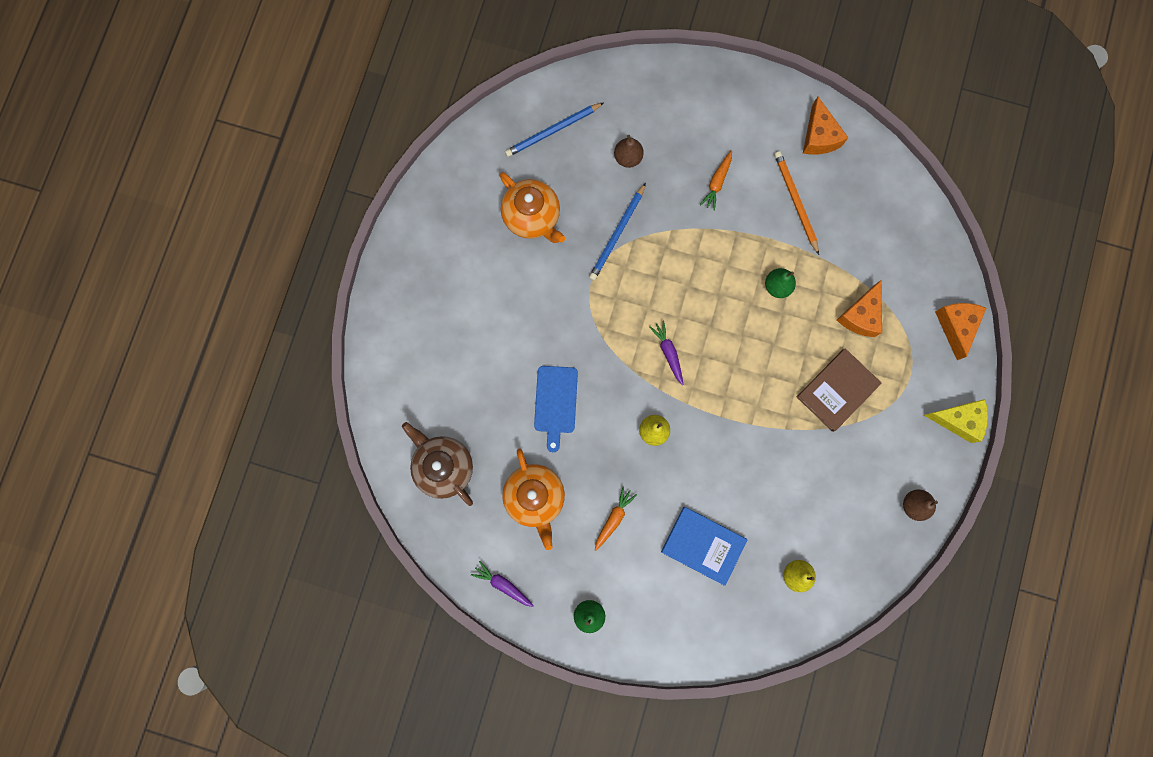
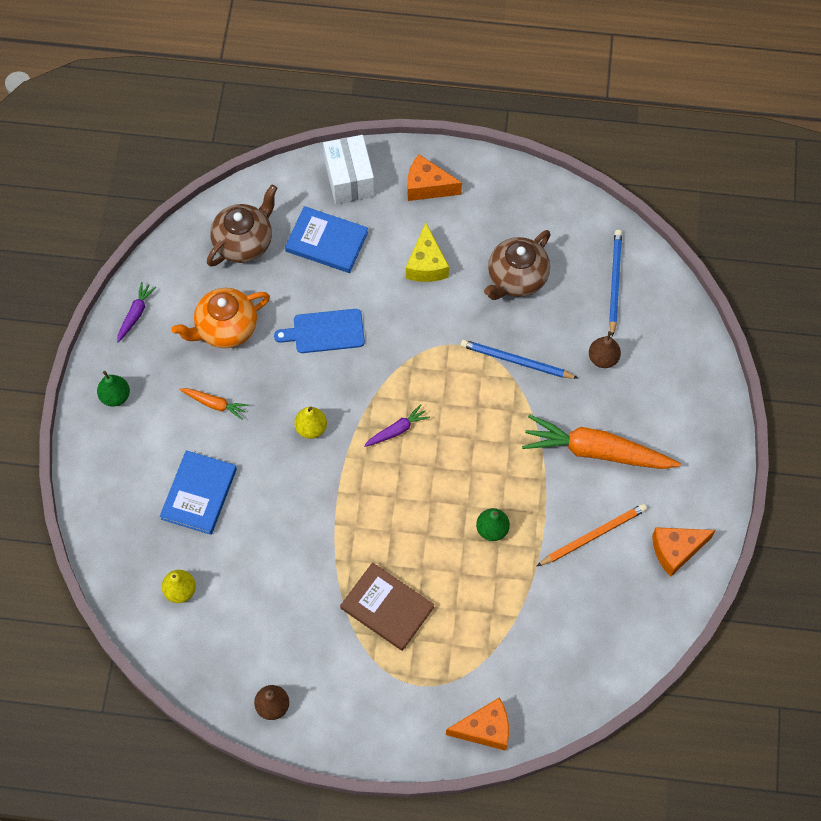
camera: 80 degrees right, 15 degrees down
orange teapot [499,172,565,243] -> brown teapot [484,230,551,300]
blue pencil [505,102,604,157] -> blue pencil turned 45 degrees clockwise [609,230,622,337]
orange carrot [700,150,732,211] -> orange carrot [522,415,681,469], size x2.17
orange cheese [837,280,882,337] -> orange cheese moved to [407,154,462,201]
yellow cheese [924,399,988,443] -> yellow cheese moved to [406,223,449,282]
none -> blue book [285,206,368,273]
none -> white box [323,135,375,204]

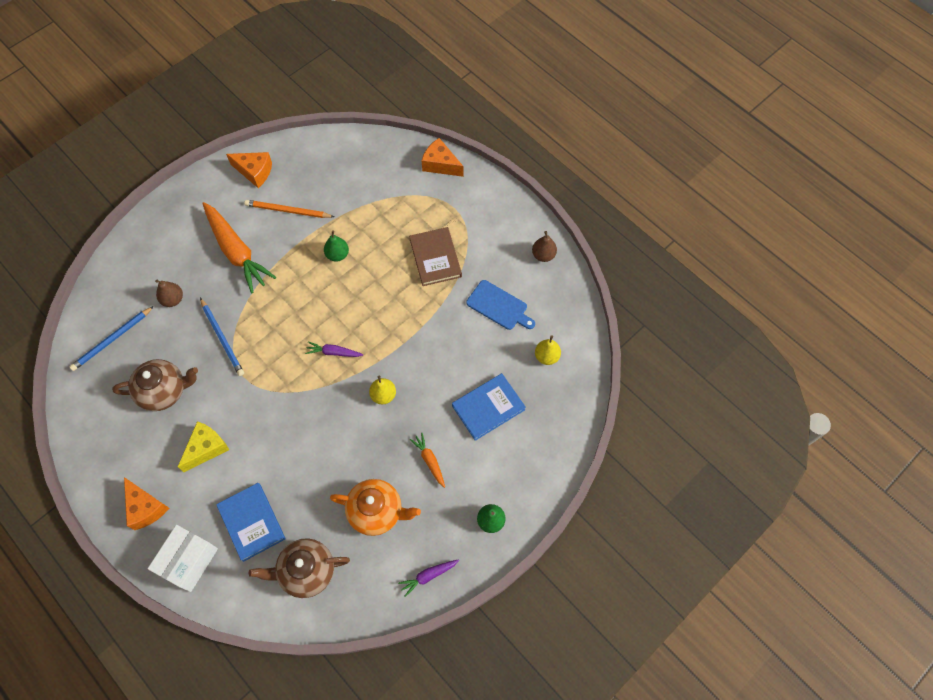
camera: 140 degrees left, 0 degrees up
blue cutting board [274,309,365,353] -> blue cutting board moved to [466,280,535,330]

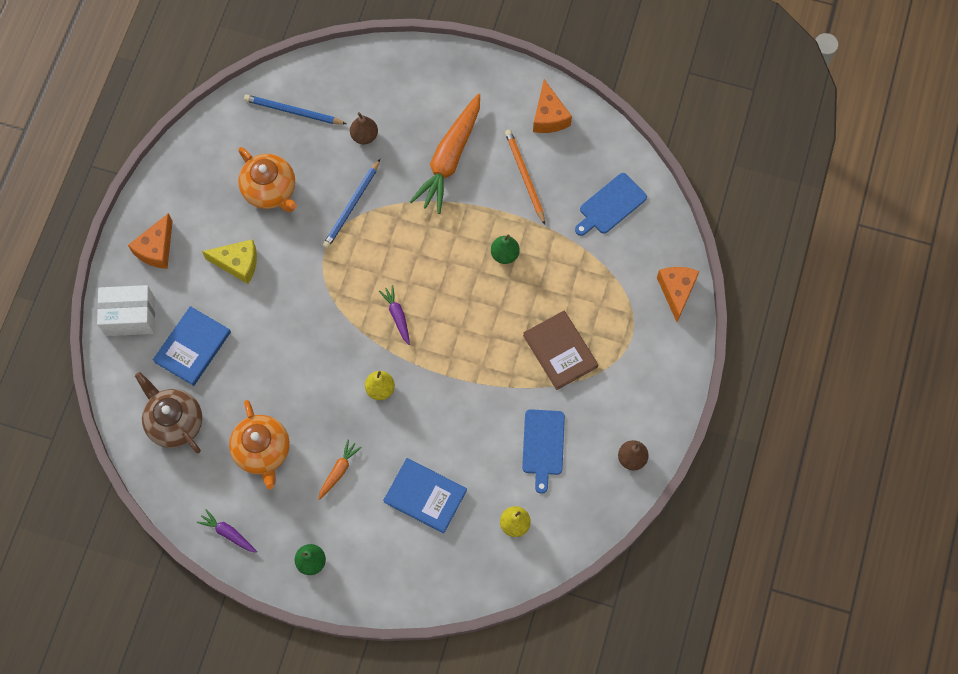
camera: 60 degrees right, 5 degrees up
brown teapot [112,359,198,411] -> orange teapot [238,147,297,212]
brown book [409,227,462,286] -> brown book turned 75 degrees counterclockwise [523,311,598,390]
none -> blue cutting board [575,173,647,236]

